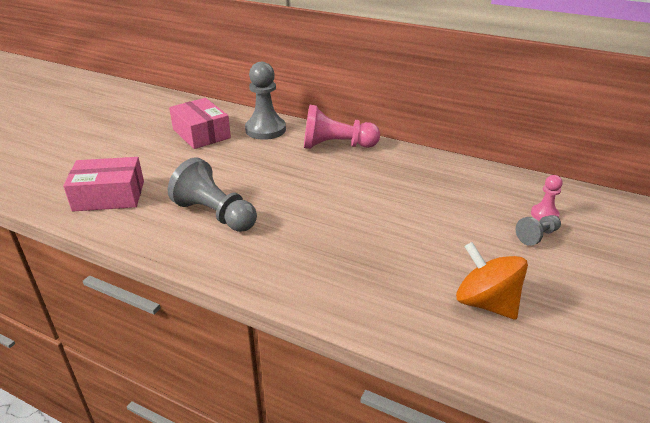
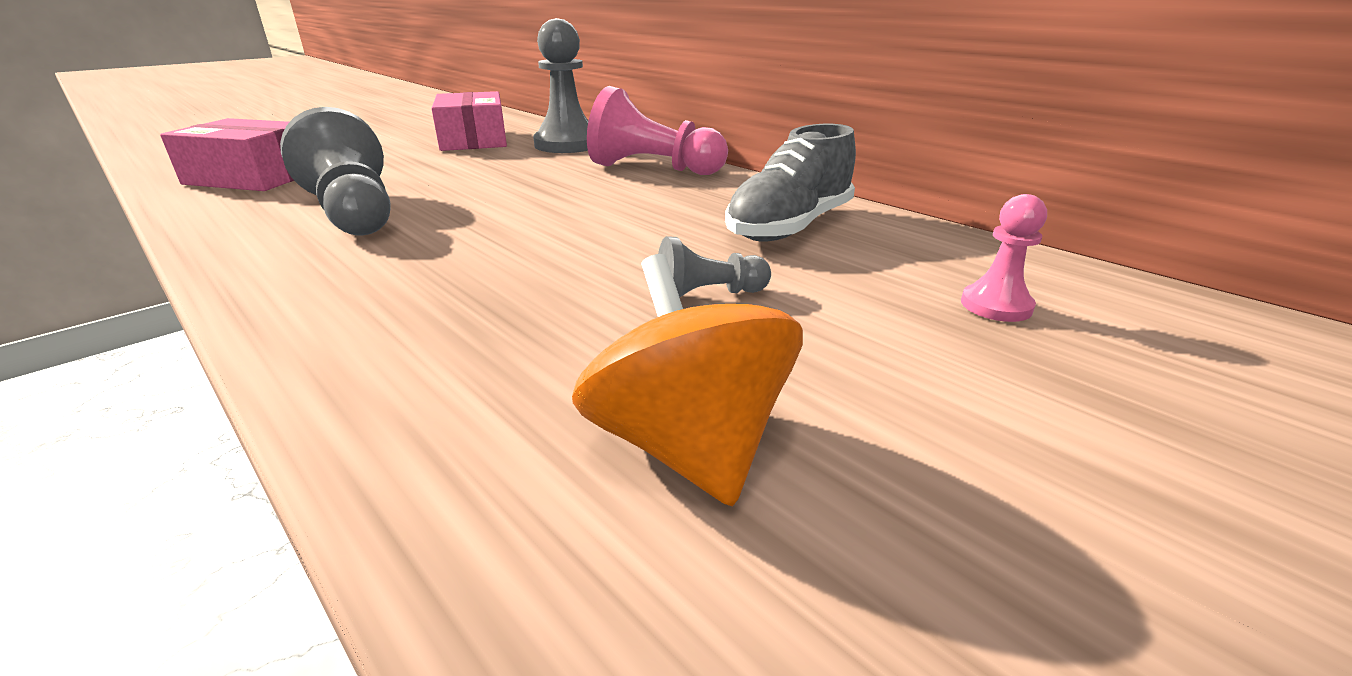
camera: 20 degrees right, 5 degrees down
grey pawn [516,215,561,246] -> grey pawn moved to [658,236,771,298]
none -> grey shoe [725,124,856,241]

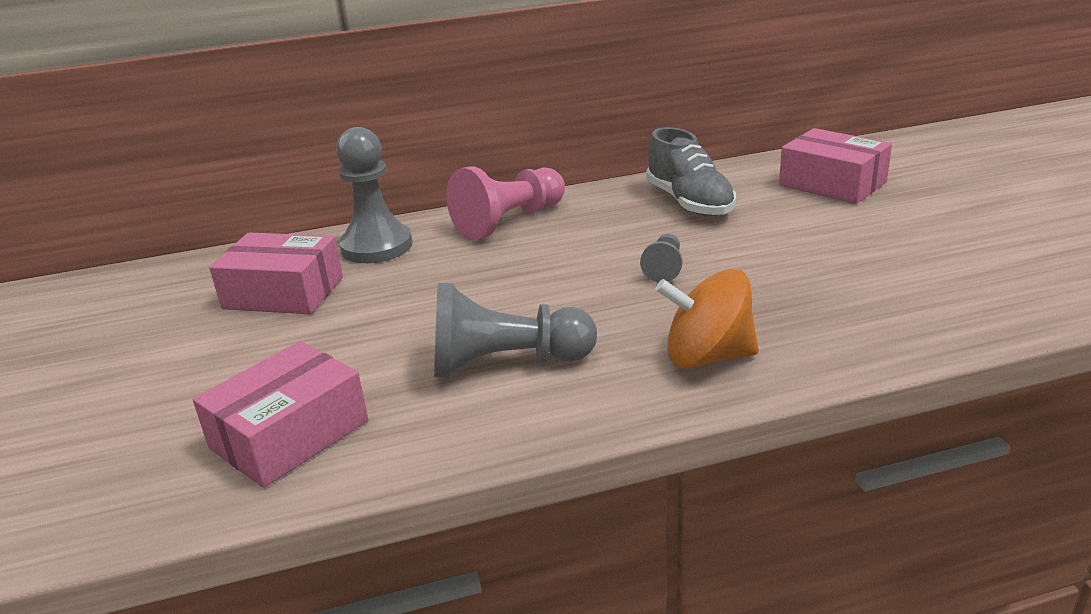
camera: 60 degrees left, 0 degrees up
orange spinning top [572,254,803,507] -> orange spinning top moved to [656,269,759,369]
grey pawn [658,236,771,298] -> grey pawn moved to [640,233,683,283]
pink pawn [961,194,1047,322] -> pink box [779,128,892,204]

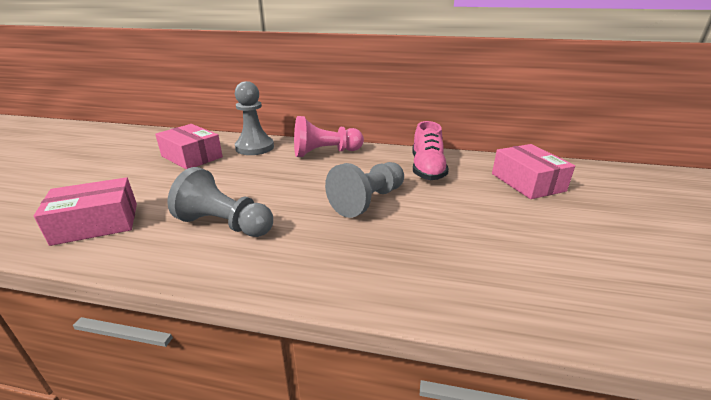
camera: 25 degrees right, 0 degrees up
grey pawn [640,233,683,283] -> grey pawn [325,162,404,218], size x1.95
grey shoe [646,127,736,216] -> pink shoe [412,121,449,180]
orange spinning top [656,269,759,369] -> none

